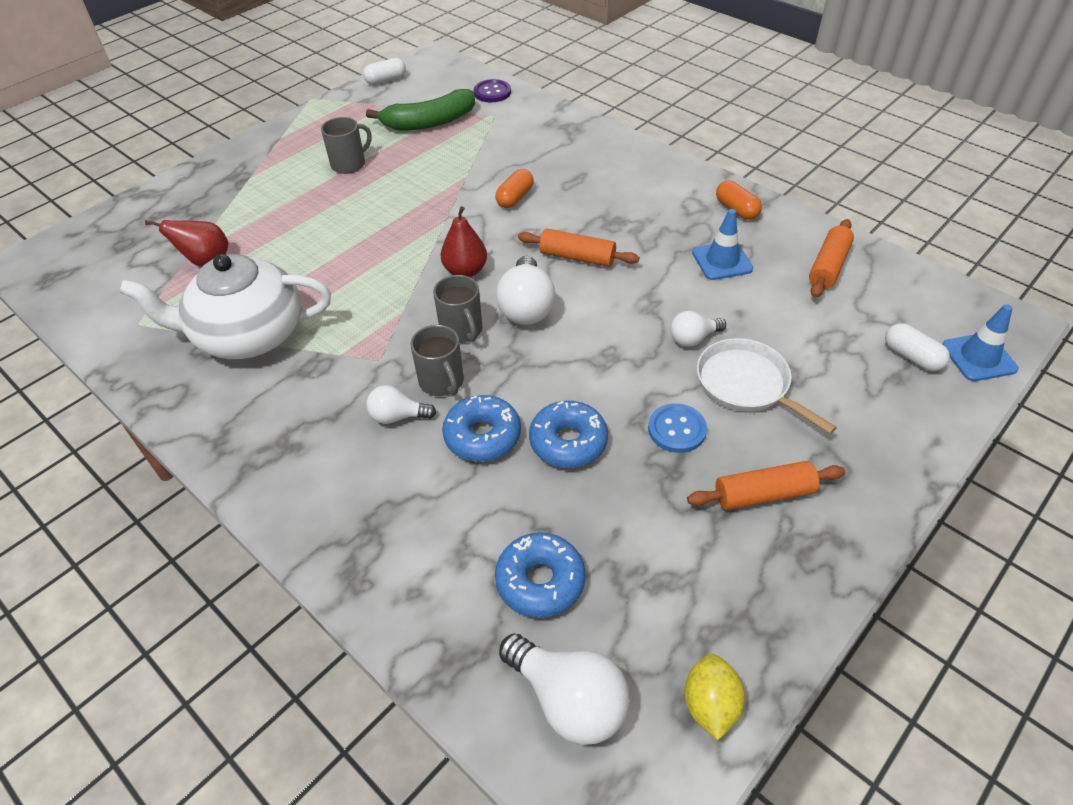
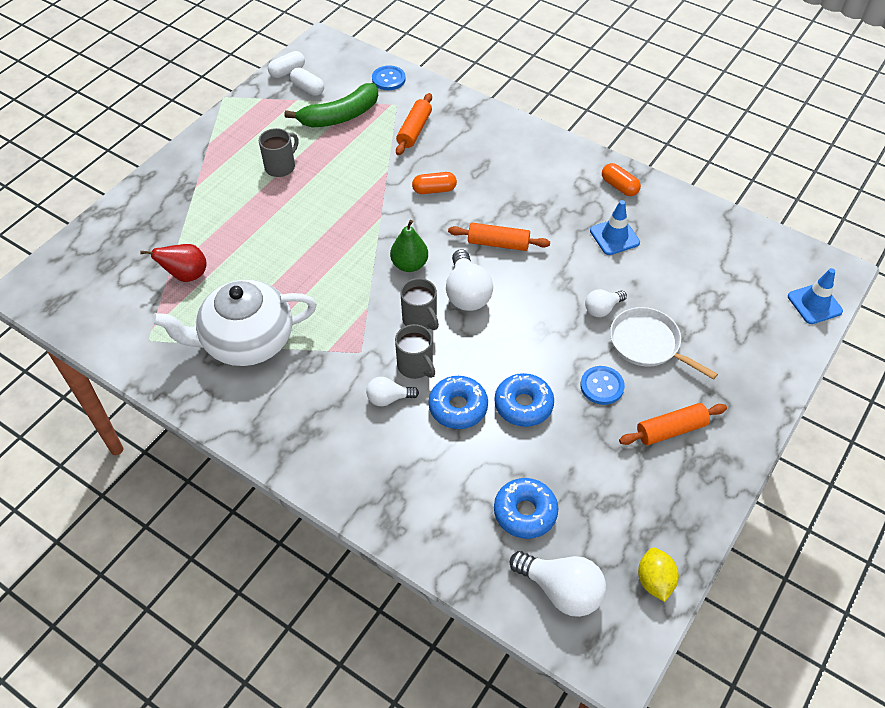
camera: 10 degrees left, 5 degrees up
red pear [441,206,487,277] -> green pear [390,220,428,272]
purple button [473,79,511,102] -> blue button [372,65,406,90]
orange capsule [495,169,534,208] -> orange capsule turned 60 degrees clockwise [412,172,457,194]
orange rolling pin [809,219,854,298] -> orange rolling pin moved to [396,93,432,155]
white capsule [885,323,950,371] -> white capsule moved to [290,67,324,96]

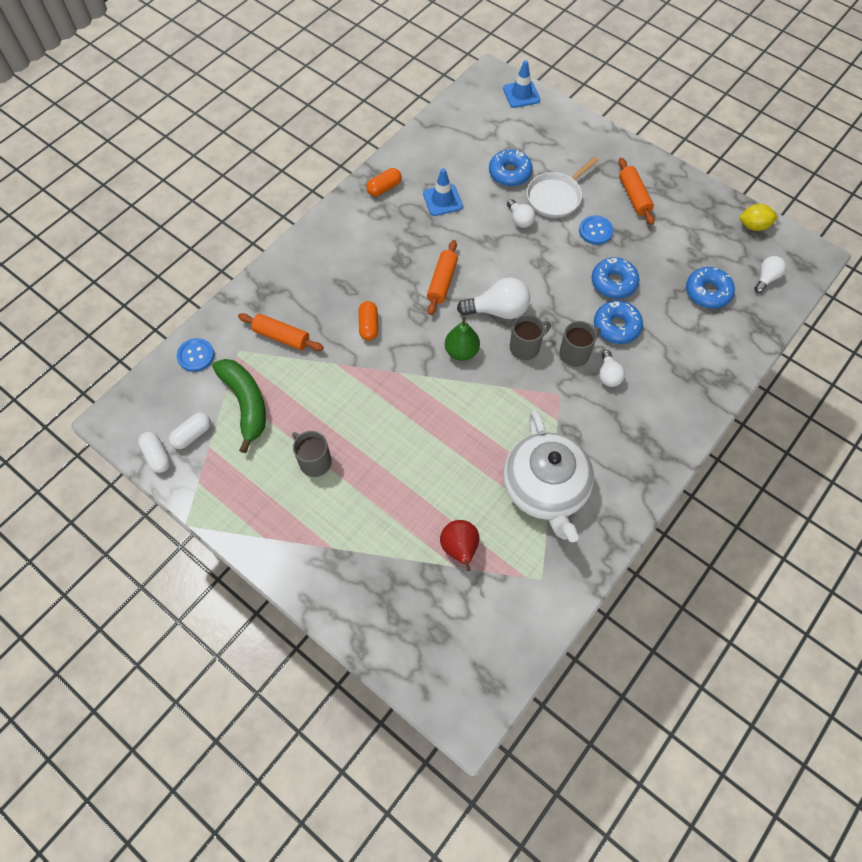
camera: 85 degrees left, 10 degrees up
white light bulb [510,551,606,617] -> white light bulb [754,256,786,293], size x0.59
none -> blue donut [489,150,533,187]

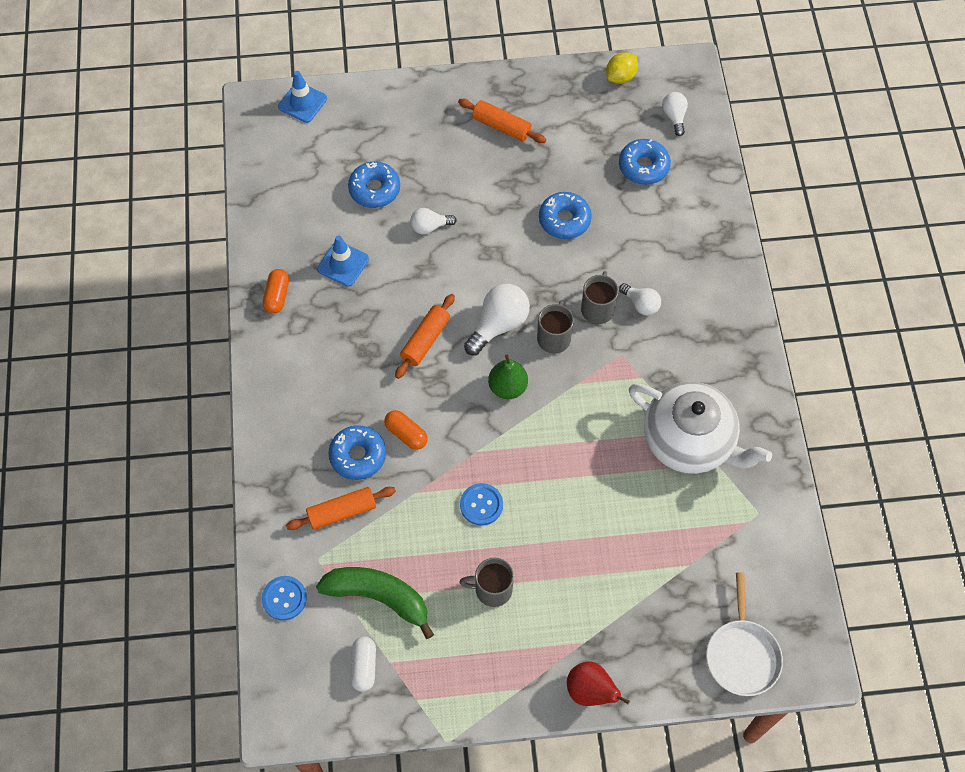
camera: 45 degrees left, 0 degrees up
white capsule [138,432,170,473] -> none
orange rolling pin [427,240,458,315] -> orange rolling pin turned 60 degrees clockwise [395,294,455,379]
red pear [440,520,480,571] -> red pear moved to [567,661,630,706]
white light bulb [507,199,535,228] -> white light bulb turned 150 degrees clockwise [410,208,457,234]
white pan [527,156,599,218] -> white pan moved to [706,572,783,696]
blue button [579,215,613,245] -> blue button moved to [460,483,503,526]
blue donut [594,301,643,344] -> blue donut moved to [328,425,386,480]

